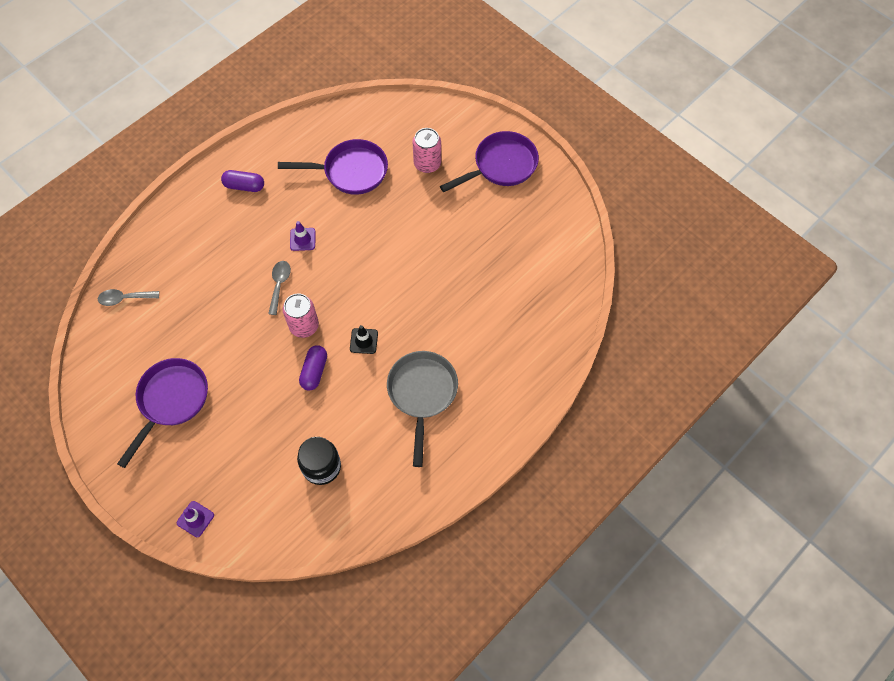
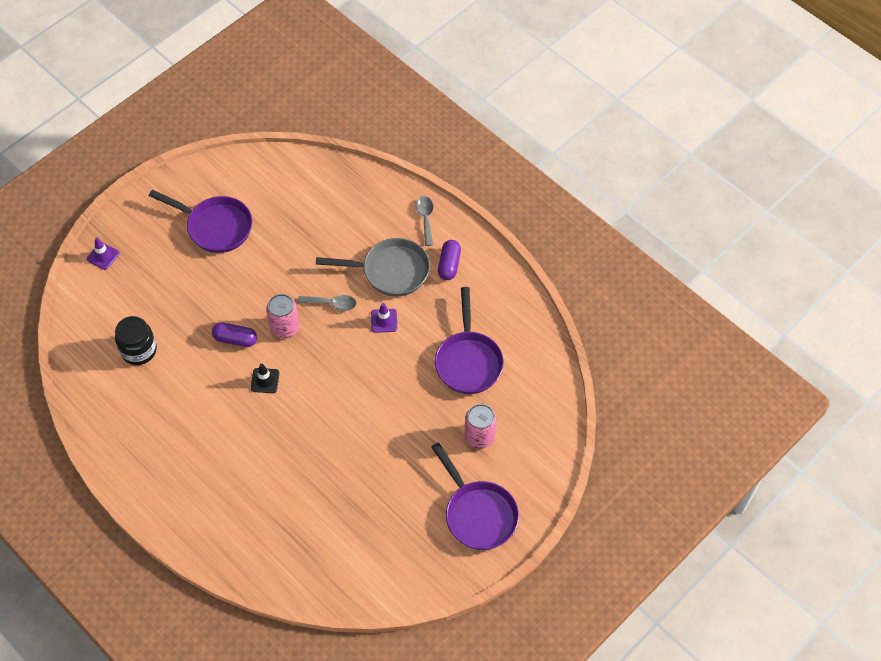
camera: 90 degrees right, 5 degrees down
grey spoon [98,289,159,306] -> grey spoon moved to [416,196,433,246]
grey pan [387,351,458,467] -> grey pan moved to [316,238,430,297]

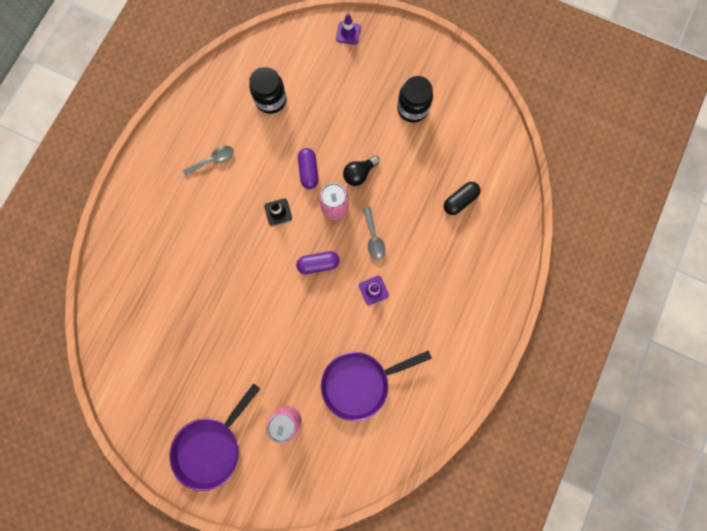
camera: 70 degrees right, 20 degrees up
purple pan [149,190,252,253] -> black jar [397,76,433,122]
grey pan [316,238,430,297] -> none
grey spoon [416,196,433,246] -> grey spoon moved to [183,146,234,176]
purple capsule [438,240,461,280] -> purple capsule moved to [296,251,340,274]
none -> black light bulb [343,156,380,186]
none -> black capsule [444,182,480,215]

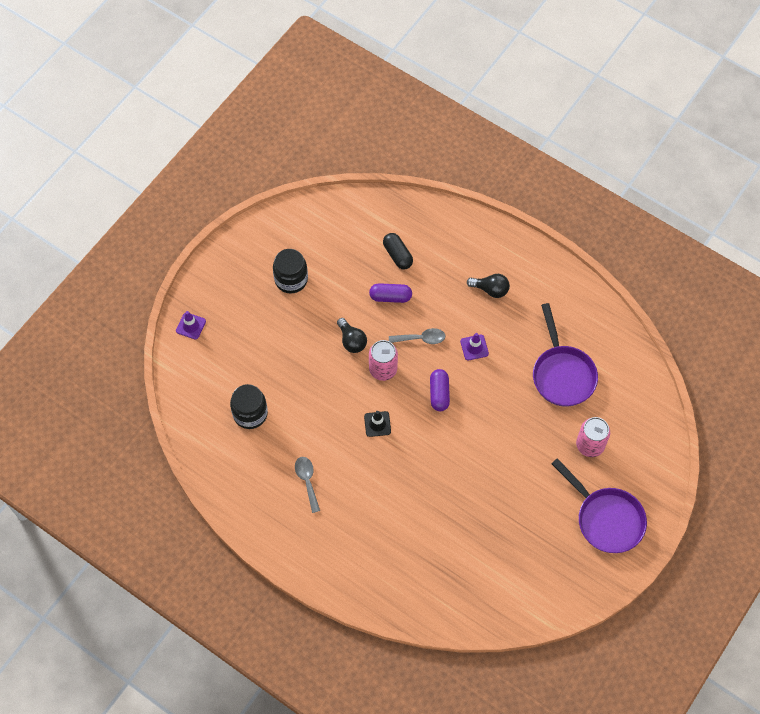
camera: 80 degrees left, 15 degrees down
purple capsule [298,148,319,189] -> purple capsule moved to [369,283,412,303]
none -> black light bulb [467,274,510,298]

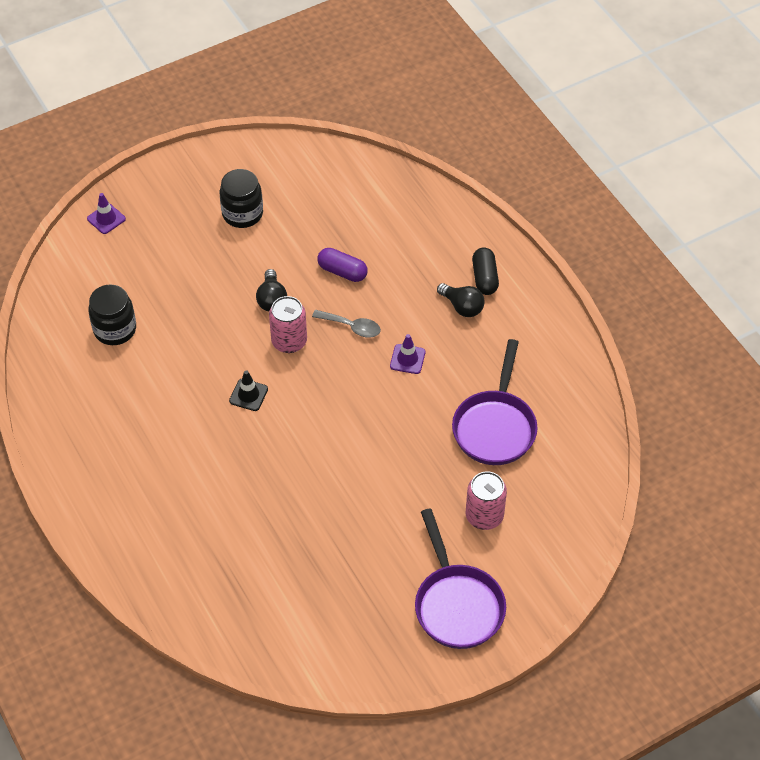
camera: 25 degrees right, 10 degrees down
grey spoon [295,457,320,513] -> none
black capsule [383,233,413,270] -> black capsule moved to [472,247,499,295]
purple capsule [430,369,450,411] -> none

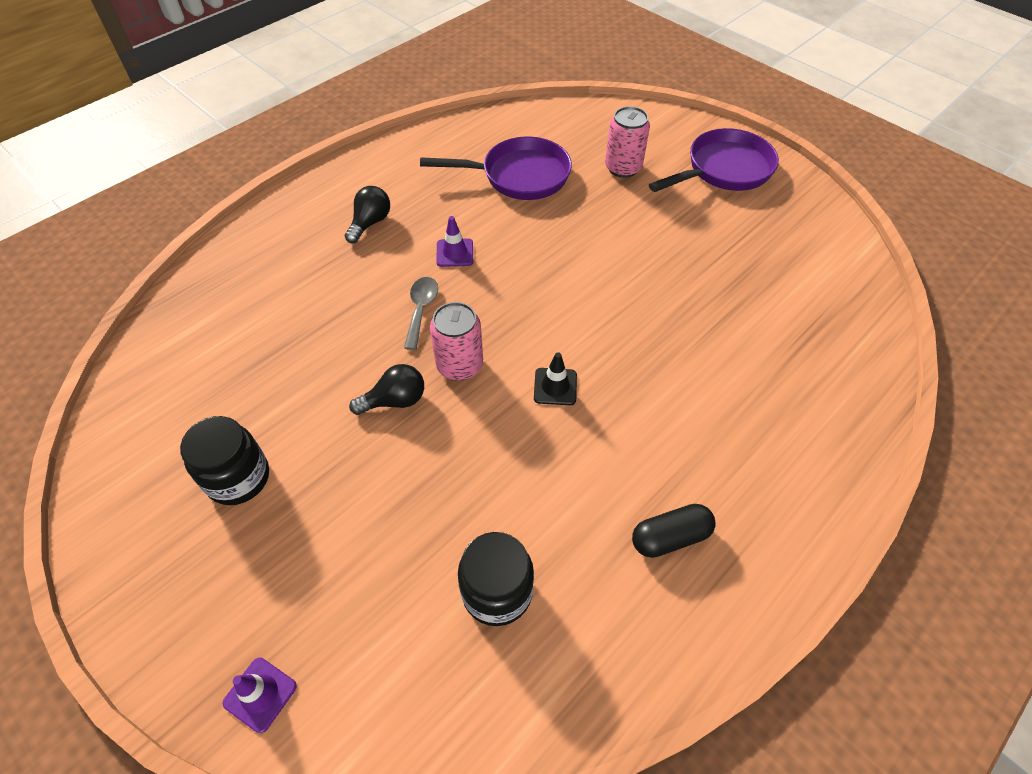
camera: 105 degrees left, 0 degrees up
purple capsule [317,248,368,282] -> none
black capsule [472,247,499,295] -> black capsule moved to [632,504,716,558]

